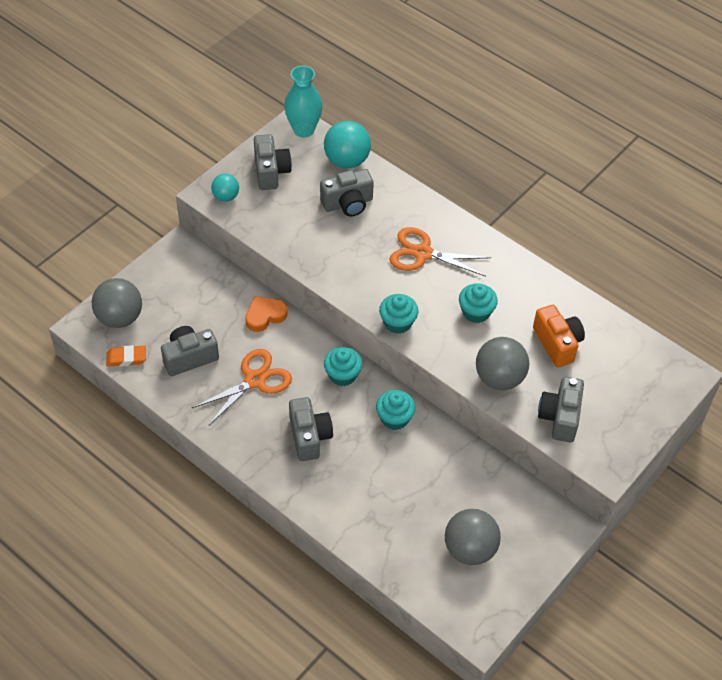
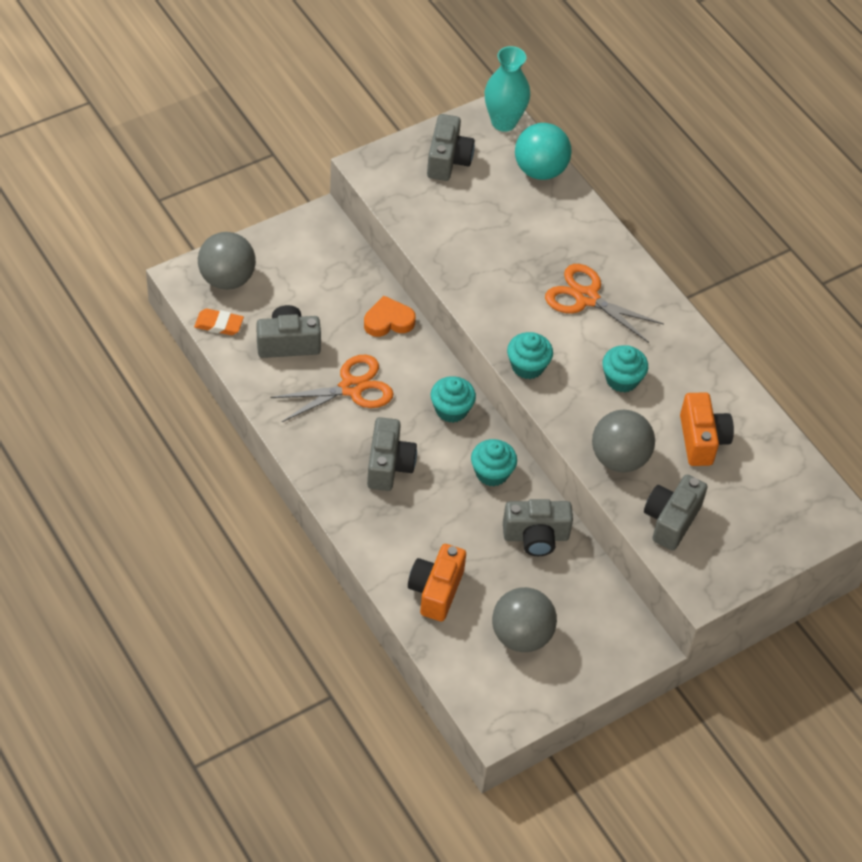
camera: 15 degrees right, 0 degrees up
turquoise ball [211,174,239,202] -> none
grey camera [320,169,374,217] -> grey camera moved to [503,499,573,556]
none -> orange camera [408,544,466,621]

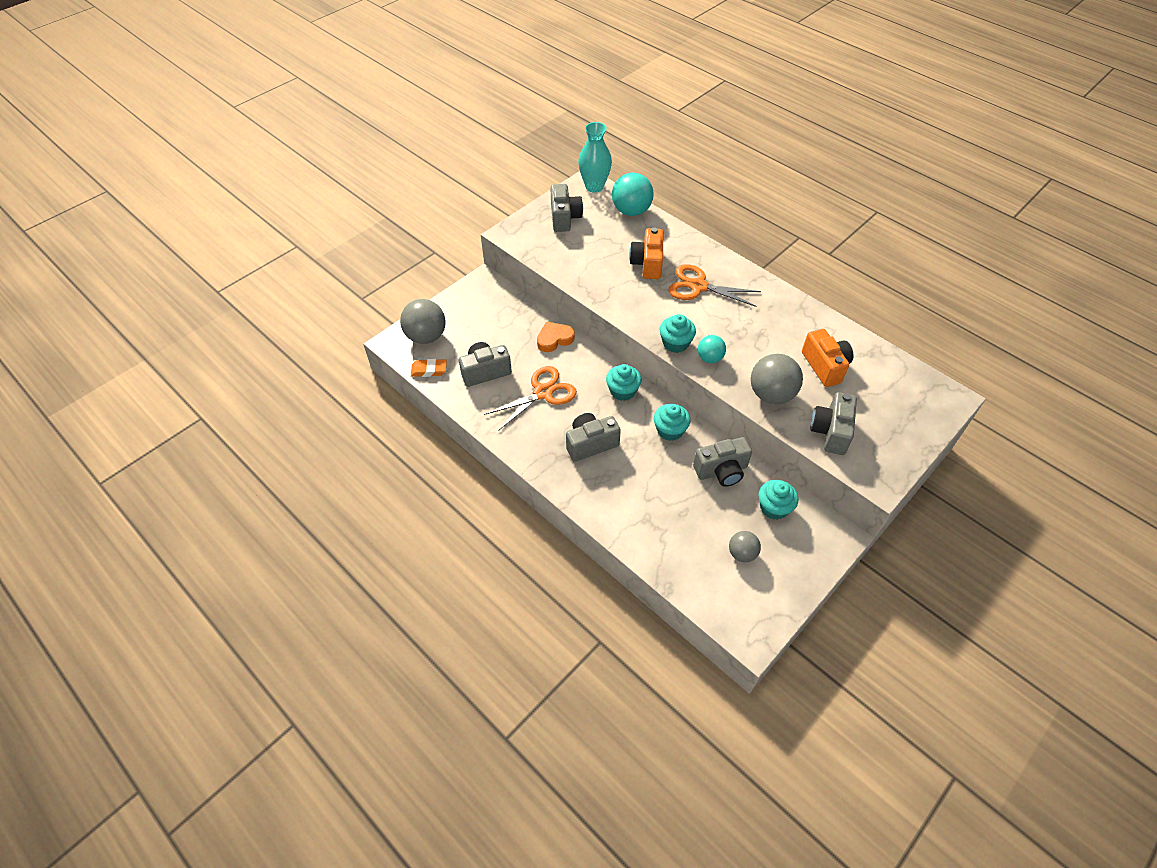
camera: 10 degrees left, 0 degrees up
grey camera [367,417,417,491] -> grey camera turned 105 degrees counterclockwise [566,413,621,462]
orange camera [408,544,466,621] -> orange camera moved to [629,227,663,279]
grey ball [492,587,557,652] -> grey ball [729,531,761,562], size x0.58
turquoise cupcake [602,345,648,393] -> turquoise cupcake moved to [758,480,799,520]
none -> turquoise ball [698,335,726,363]

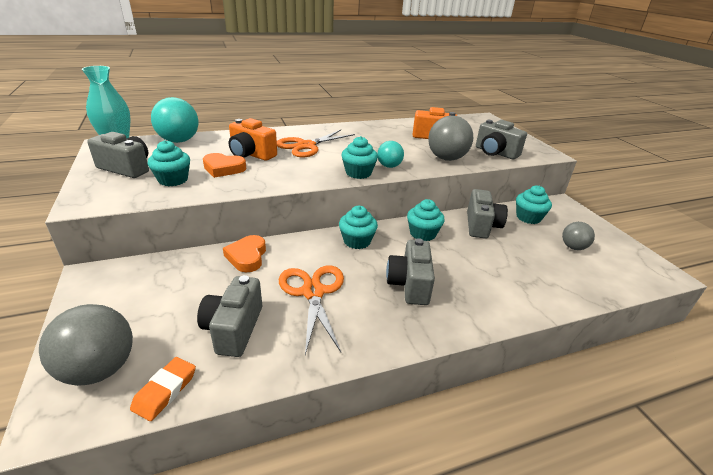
camera: 65 degrees left, 20 degrees down
none -> turquoise cupcake [148,140,190,186]
none -> orange heart [203,153,246,178]

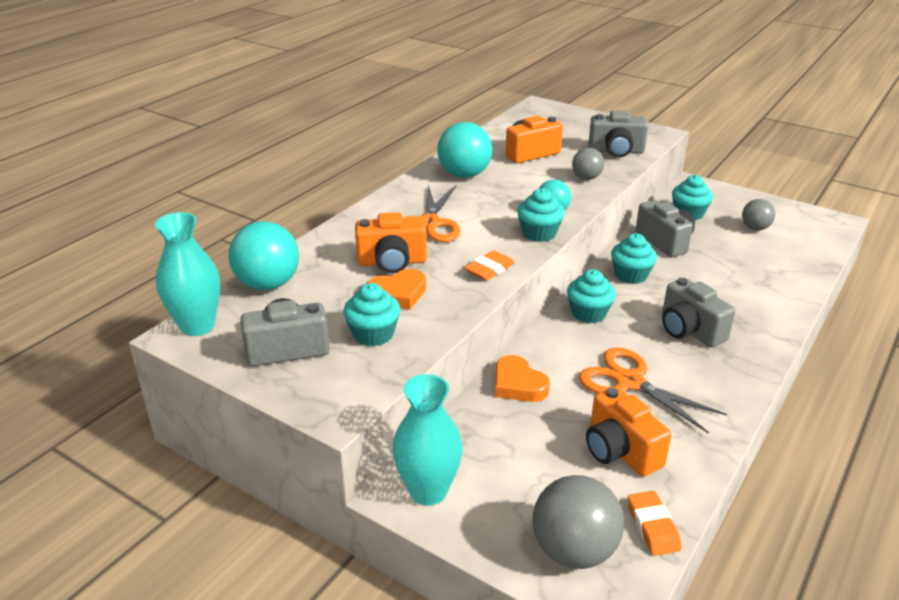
camera: 35 degrees left, 0 degrees up
grey camera [197,275,262,357] -> orange camera [586,386,671,476]
grey ball [428,116,473,161] -> grey ball [572,148,604,180], size x0.58
none -> turquoise vase [393,374,463,506]
none -> turquoise ball [437,122,493,178]
none -> orange eraser [464,250,515,281]

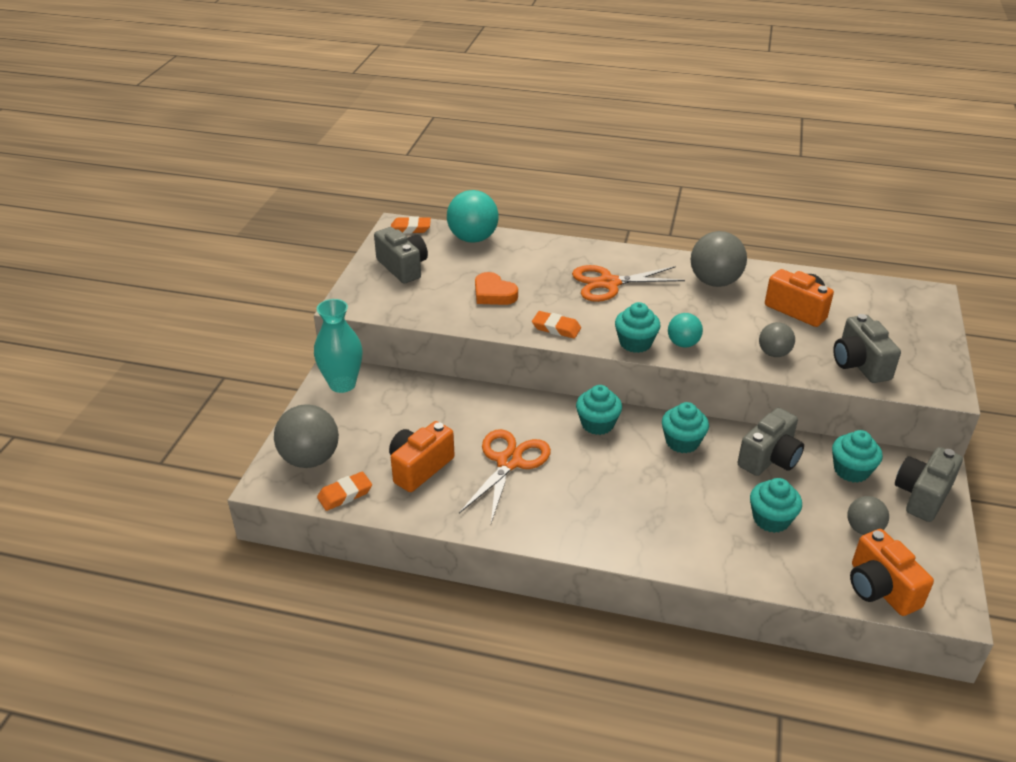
camera: 70 degrees right, 5 degrees up
turquoise vase [155,212,220,336] -> orange eraser [391,217,431,234]
turquoise cupcake [343,283,400,346] -> turquoise cupcake moved to [750,478,802,533]
orange camera [355,212,427,273] -> orange camera moved to [850,529,934,616]
turquoise ball [437,122,493,178] -> grey ball [691,231,747,287]
orange heart [495,355,550,402] -> none
grey camera [662,278,735,347] -> grey camera moved to [895,447,963,522]

